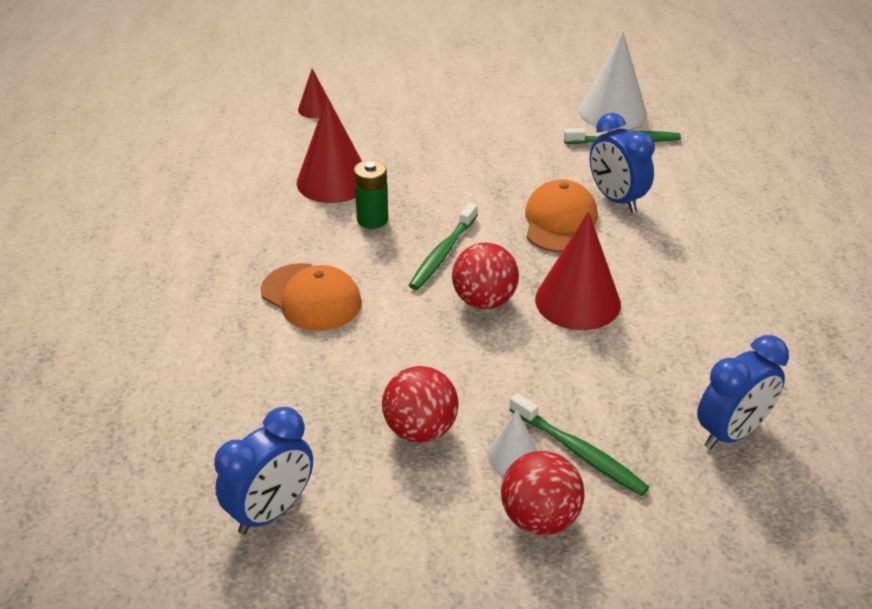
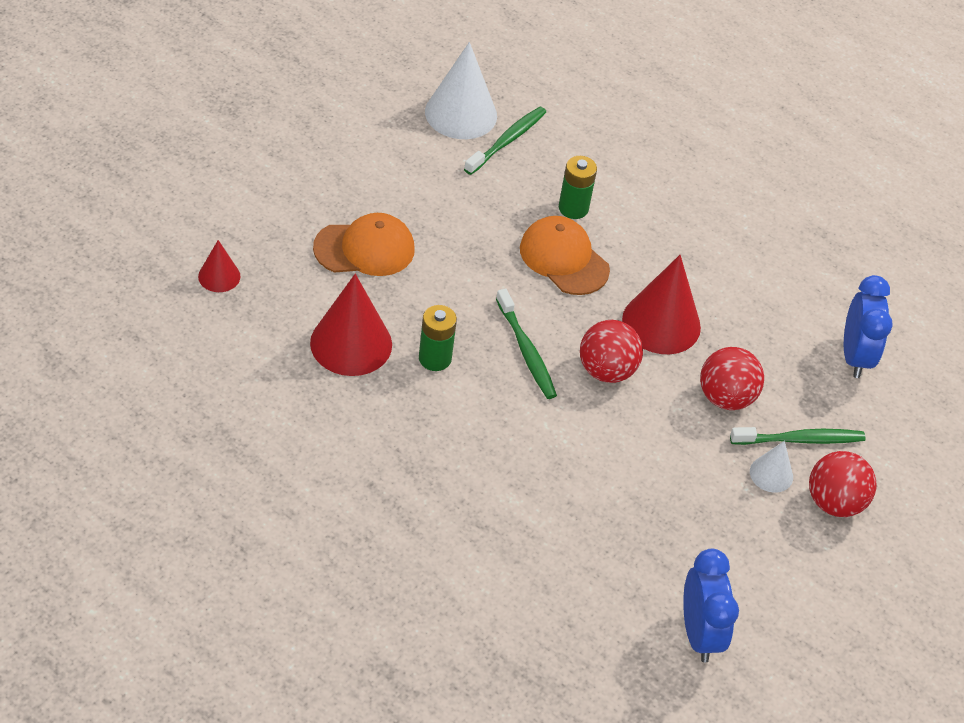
camera: 55 degrees left, 10 degrees up
orange cap [260,263,362,331] -> orange cap moved to [313,213,415,276]
red ball [382,366,458,443] -> red ball moved to [700,347,764,410]
blue clock [590,113,655,213] -> green battery [559,156,597,219]

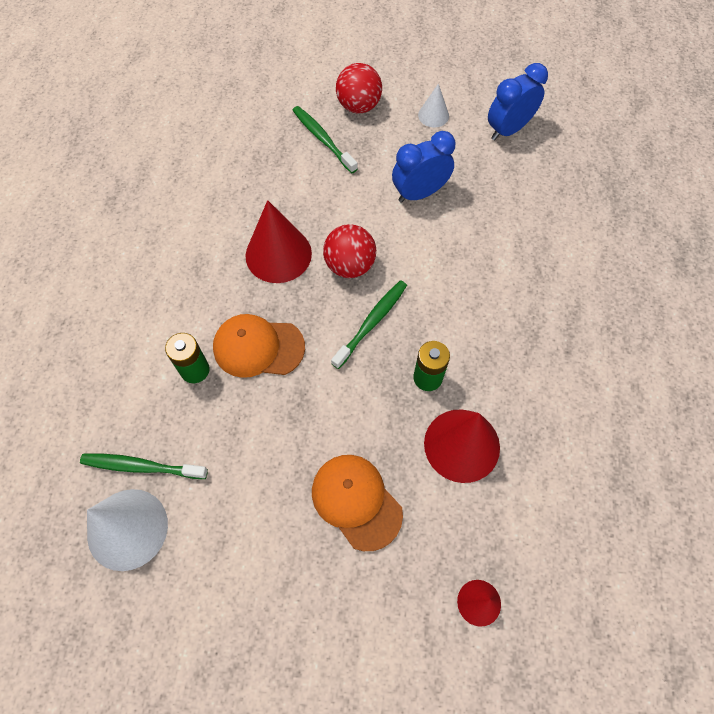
camera: 115 degrees left, 15 degrees up
orange cap [520,216,610,295] -> orange cap turned 75 degrees clockwise [213,314,305,378]
red ball [700,347,764,410] -> none
white cone [750,441,793,493] -> white cone moved to [418,84,449,127]
blue clock [844,275,893,378] -> blue clock moved to [392,131,455,203]

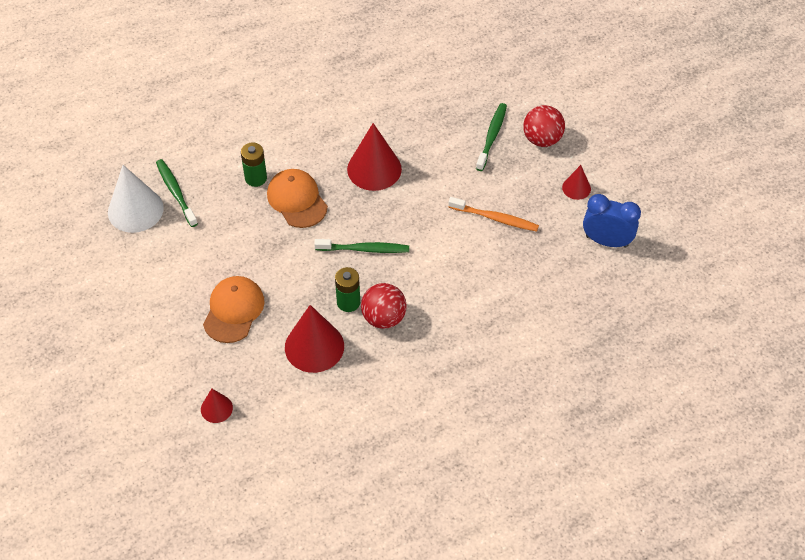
camera: 55 degrees right, 10 degrees down
red ball [323,224,376,278] -> red ball moved to [361,283,407,329]
blue clock [392,131,455,203] -> orange toothbrush [448,197,539,232]
white cone [418,84,449,127] -> red cone [562,165,591,200]

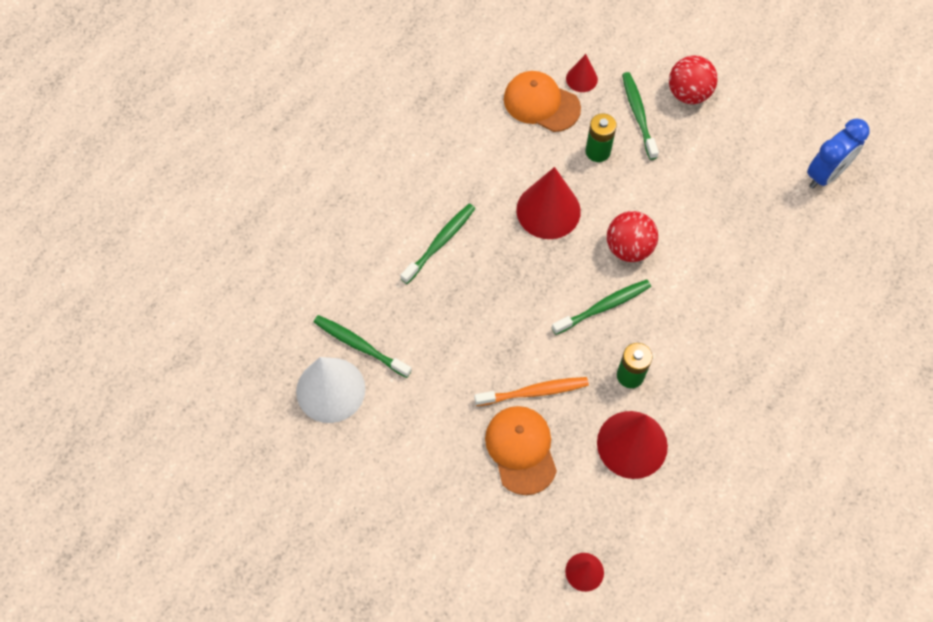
camera: 30 degrees left, 10 degrees up
green battery [241,142,267,187] -> green battery moved to [585,113,617,162]
orange cap [267,169,328,228] -> orange cap moved to [504,71,581,132]
red ball [361,283,407,329] -> red ball moved to [607,211,658,262]
orange toothbrush [448,197,539,232] -> orange toothbrush moved to [474,377,589,406]
red cone [562,165,591,200] -> red cone moved to [566,54,598,92]
blue clock [583,194,641,248] -> blue clock turned 150 degrees clockwise [807,119,870,189]
none -> green toothbrush [400,203,475,284]

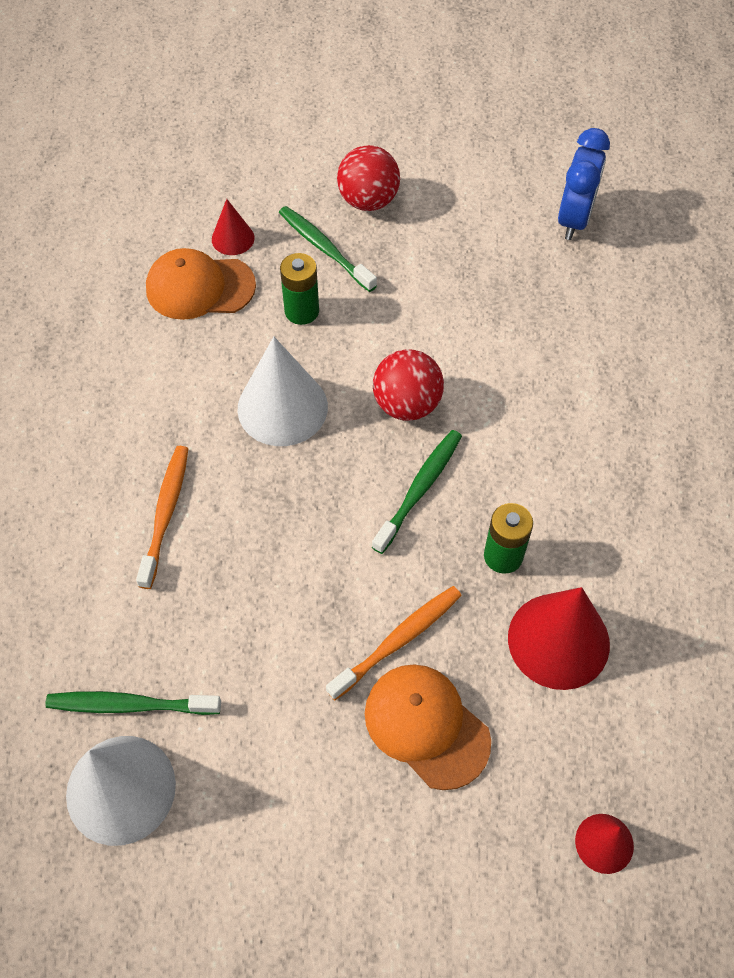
camera: 30 degrees left, 5 degrees down
green toothbrush [400,203,475,284] -> orange toothbrush [136,446,188,589]
red cone [516,167,581,239] -> white cone [237,336,328,446]

